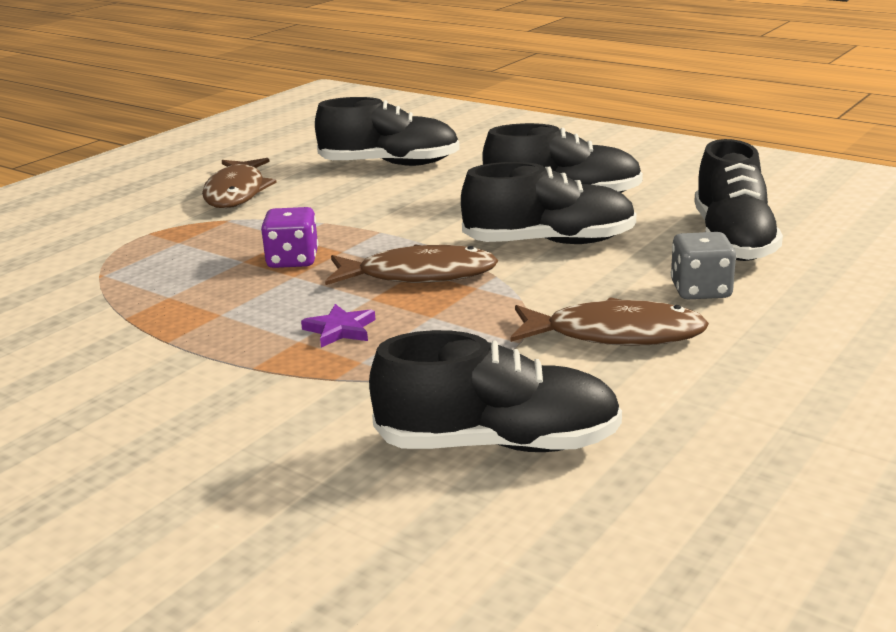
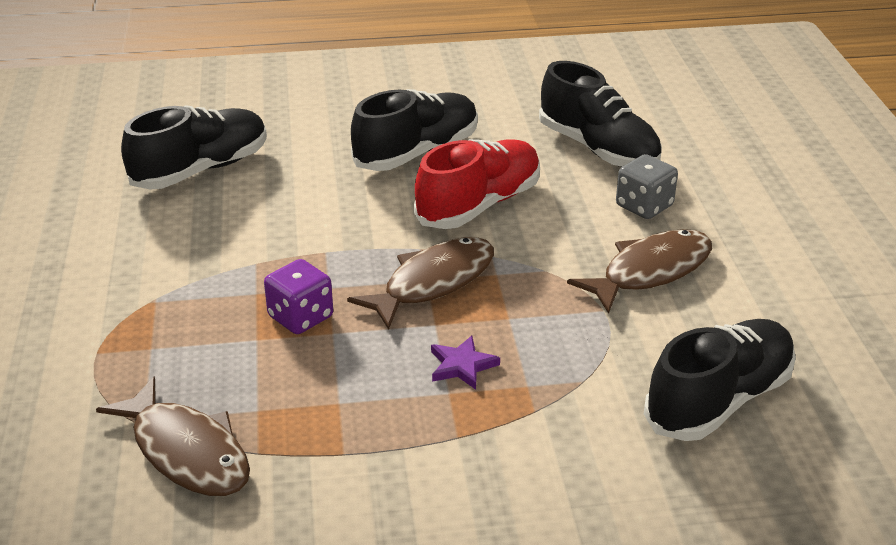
camera: 45 degrees left, 10 degrees up
brown fish [202,158,277,208] -> brown fish moved to [96,376,250,496]
black shoe [461,162,636,244] -> red shoe [414,139,540,229]

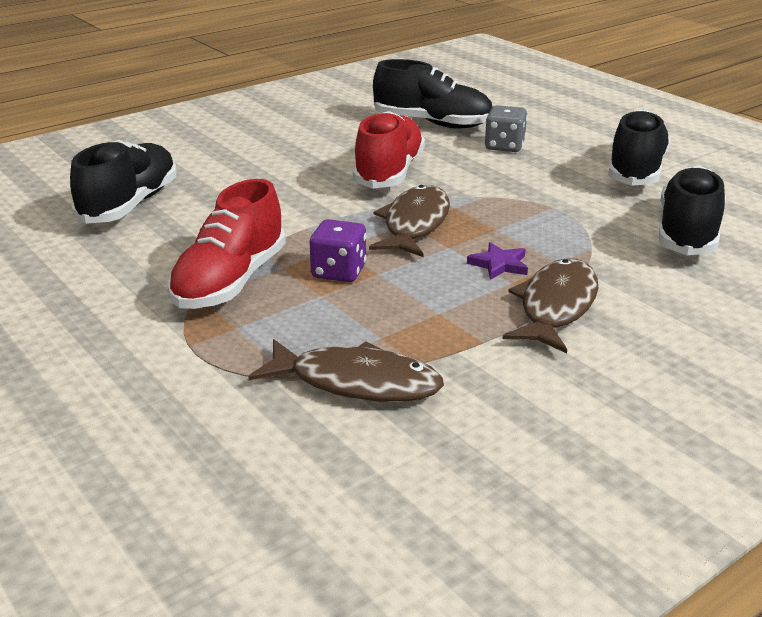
camera: 30 degrees left, 5 degrees down
black shoe [351,89,478,171] -> black shoe moved to [608,109,671,186]
brown fish [567,229,712,313] -> brown fish moved to [503,258,598,353]
none -> red shoe [167,179,286,309]

